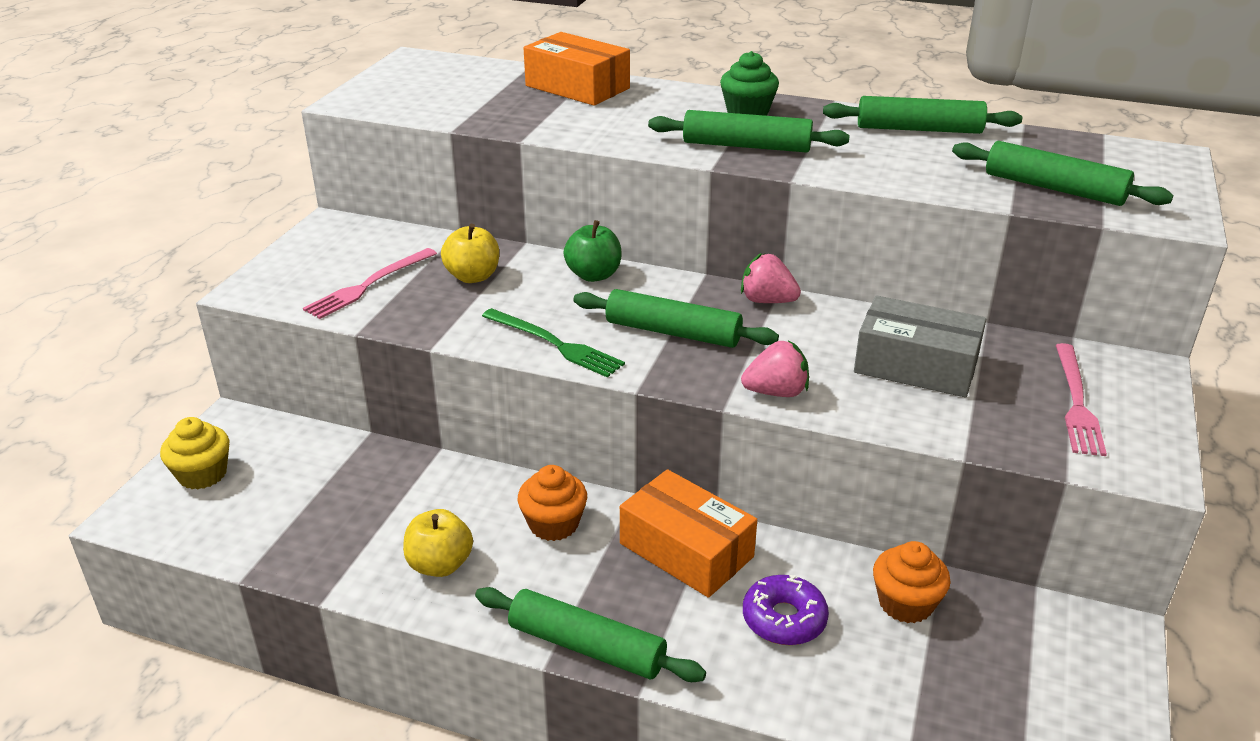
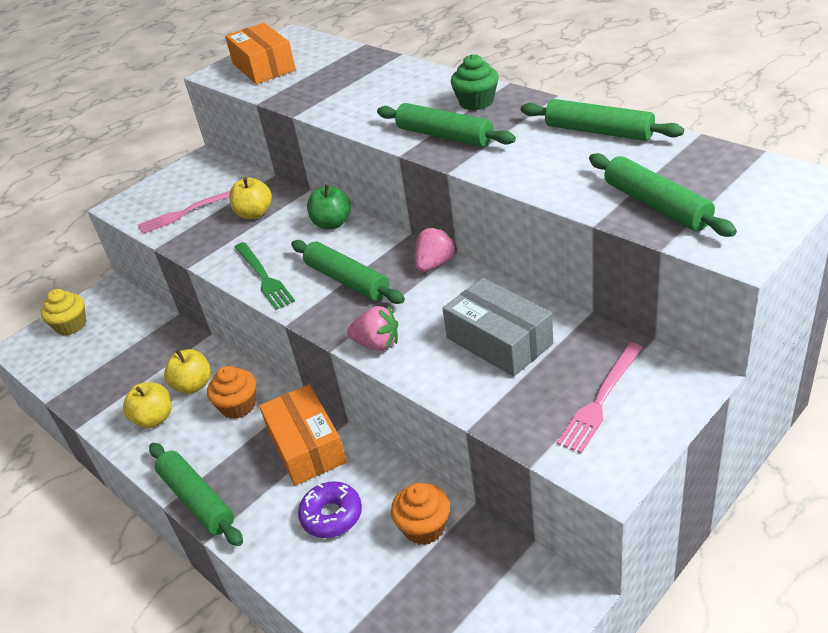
camera: 30 degrees right, 5 degrees up
orange box [524,32,630,106] -> orange box moved to [225,23,296,84]
pink strawberry [741,253,801,303] -> pink strawberry turned 75 degrees clockwise [415,226,457,272]
none -> yellow apple [164,349,211,394]

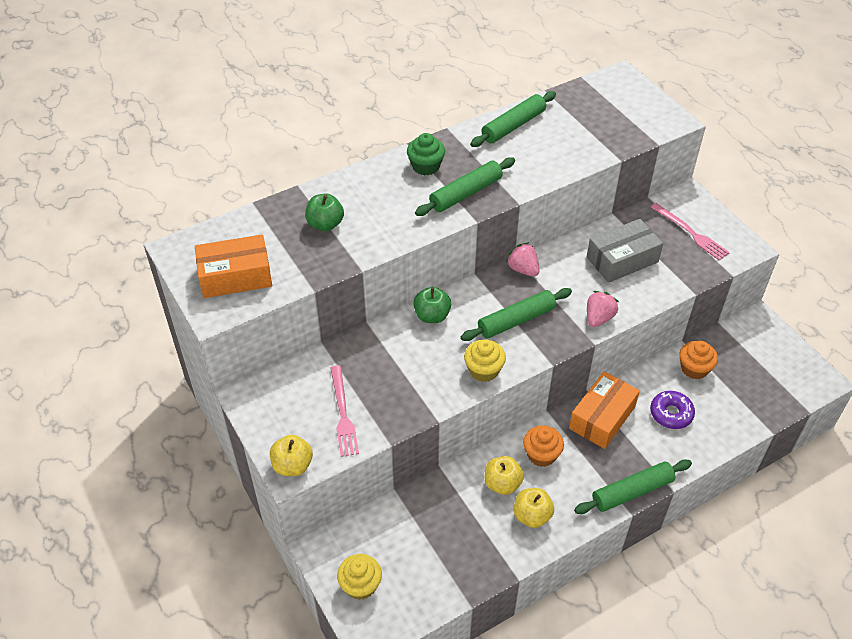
camera: 80 degrees left, 10 degrees up
yellow apple [229,177,272,219] -> yellow apple moved to [270,435,313,476]
green fork [235,242,295,310] -> yellow cupcake [464,339,506,382]
orange box [259,384,347,486] -> orange box turned 45 degrees counterclockwise [569,371,640,449]
green rolling pin [589,153,737,237] -> none
none -> green apple [305,193,344,231]

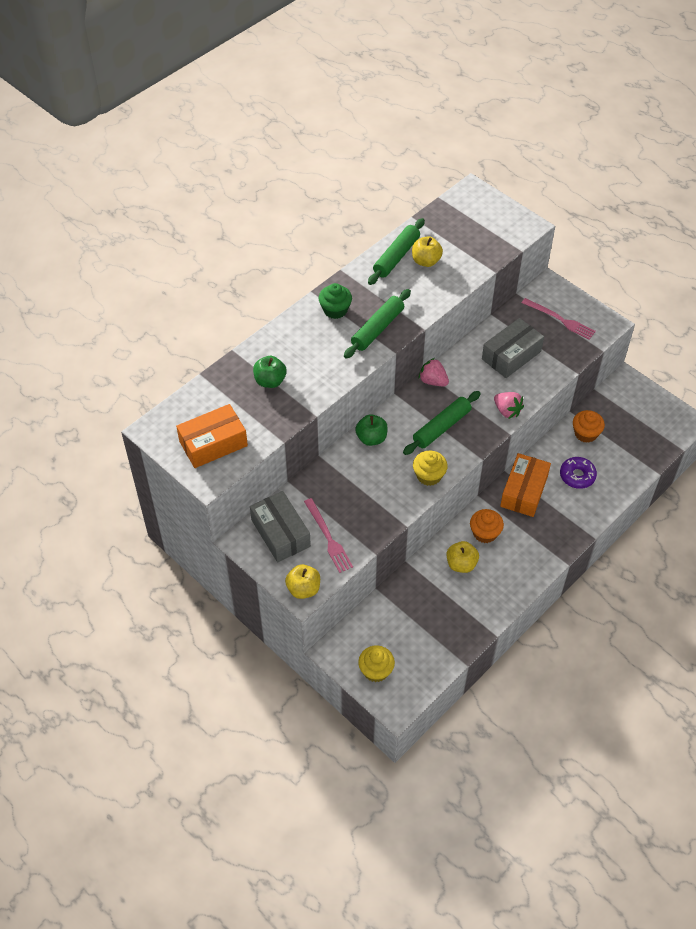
camera: 15 degrees left, 5 degrees up
yellow apple [514,488,554,528] -> yellow apple moved to [412,236,443,267]
green rolling pin [574,459,692,514] -> none
pink strawberry [587,291,619,327] -> pink strawberry turned 120 degrees clockwise [494,392,524,419]
none -> grey box [250,491,311,562]

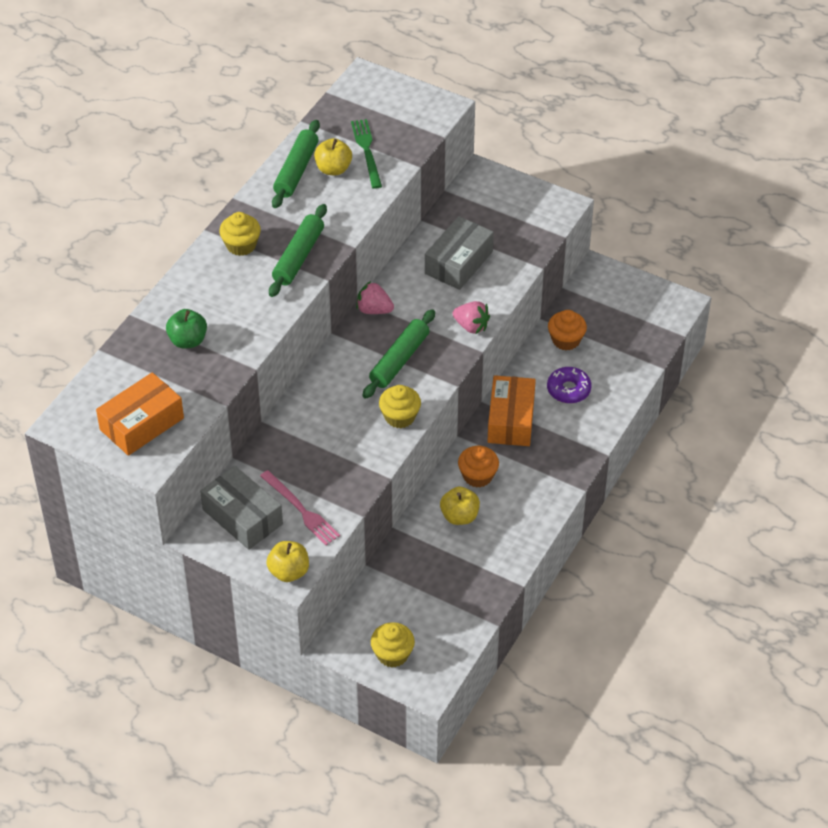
camera: 15 degrees left, 5 degrees down
green cupcake [319,283,352,319] -> yellow cupcake [219,212,261,256]
green apple [355,414,388,446] -> none
pink fork [522,298,596,340] -> none
none -> green fork [351,119,382,189]

